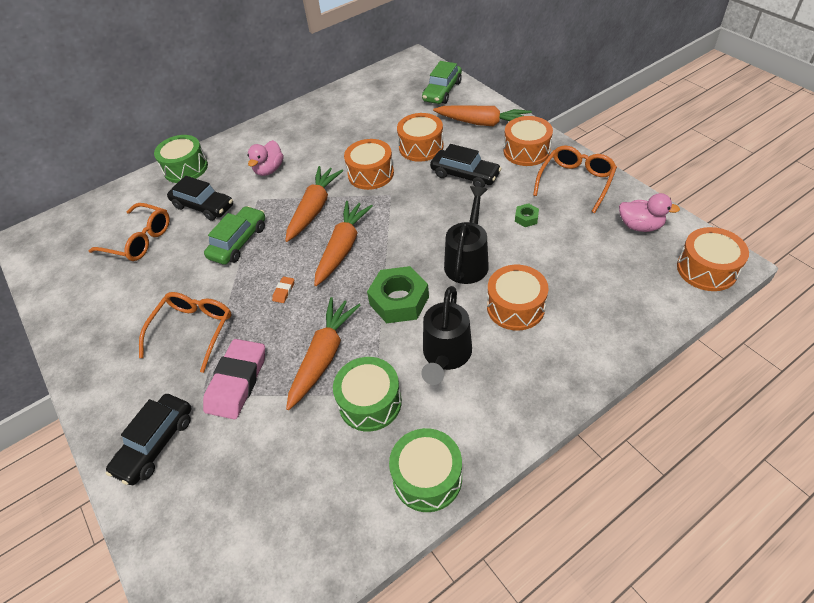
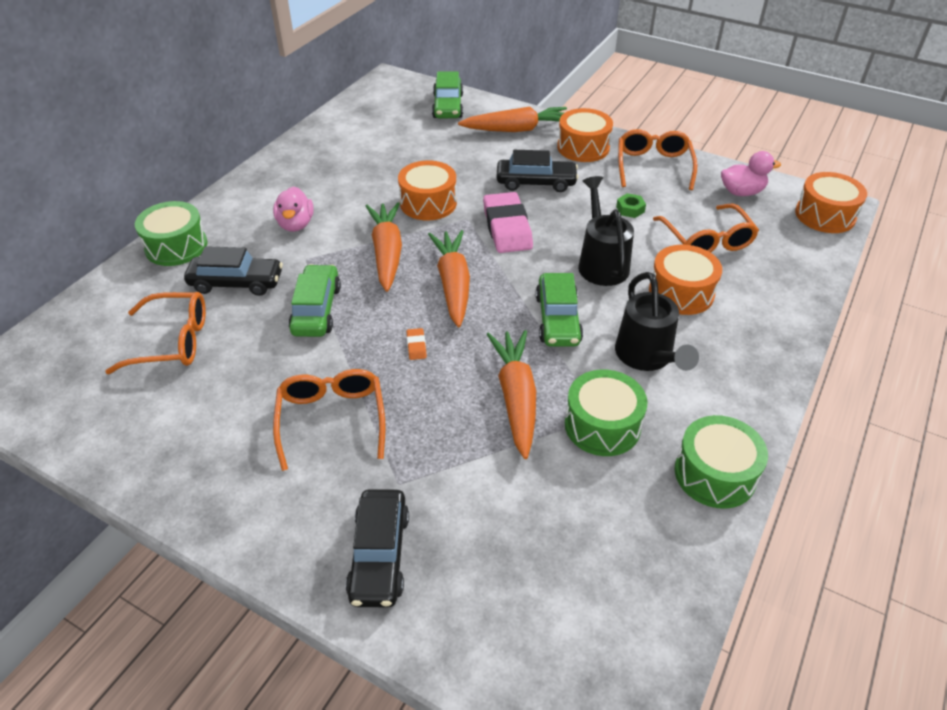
camera: 30 degrees left, 5 degrees down
pink eraser [203,339,265,420] -> pink eraser moved to [483,192,533,253]
green nut [367,266,429,323] -> green car [536,273,583,347]
orange drum [397,113,444,162] -> none
none -> orange glasses [653,204,759,252]

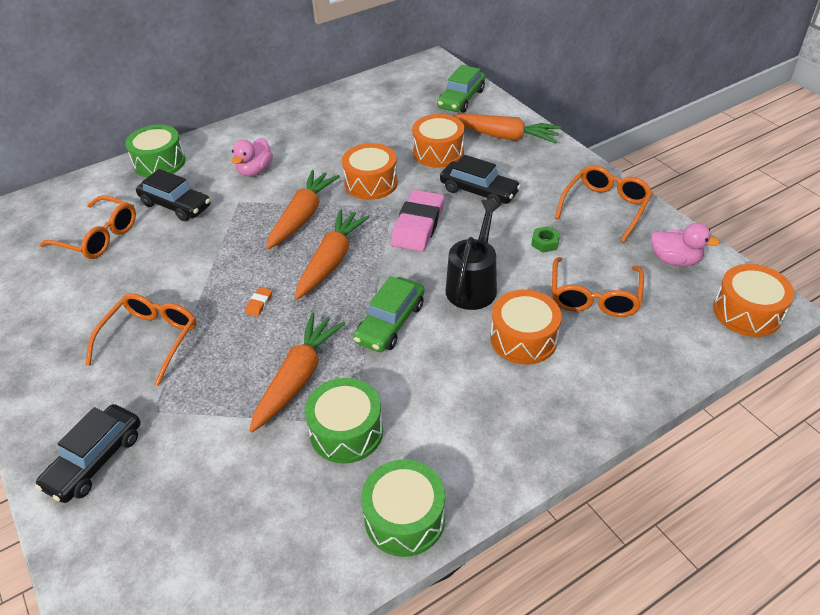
camera: 30 degrees right, 0 degrees up
green car [288,264,341,337] -> none
orange drum [557,108,613,162] -> orange drum moved to [412,114,465,168]
black watering can [615,272,699,371] -> none

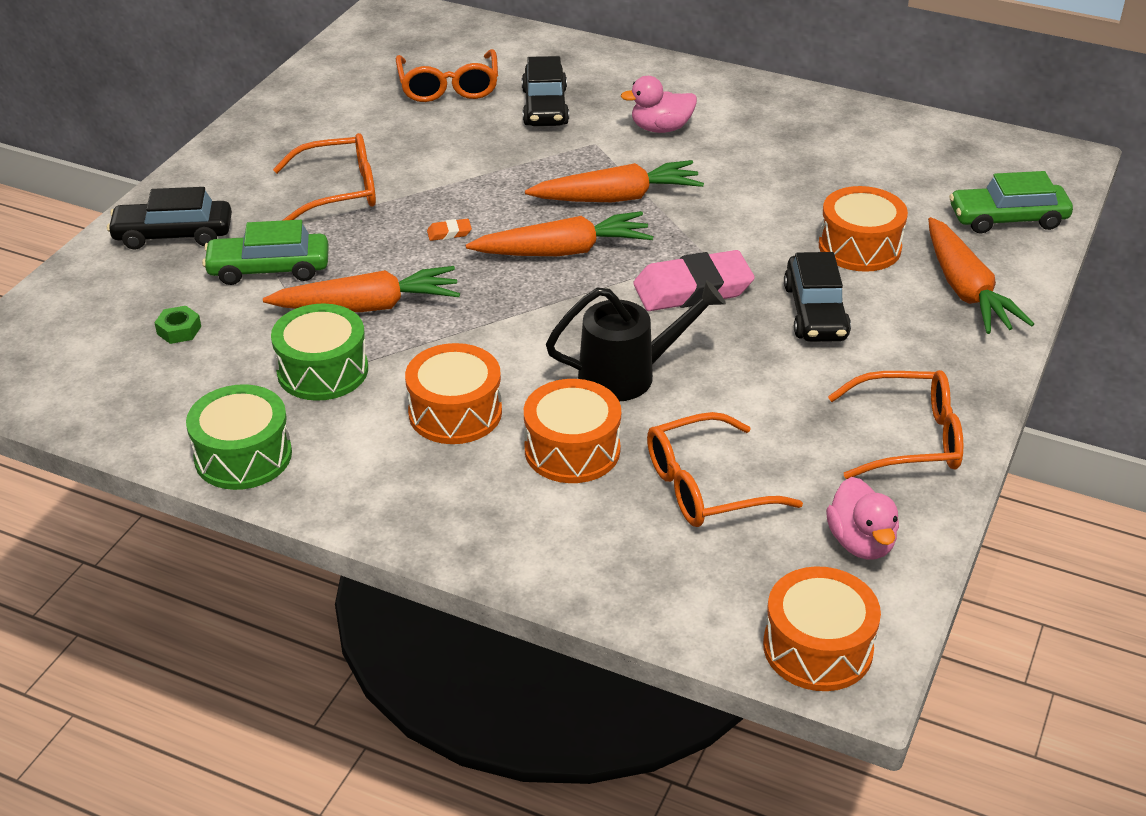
camera: 55 degrees right, 5 degrees down
green drum [125,125,186,178] -> none
orange drum [342,143,398,200] -> orange drum moved to [405,343,502,444]
green car [354,276,425,352] -> green car moved to [202,220,329,285]
green nut [531,226,560,253] -> green nut moved to [154,306,201,344]

